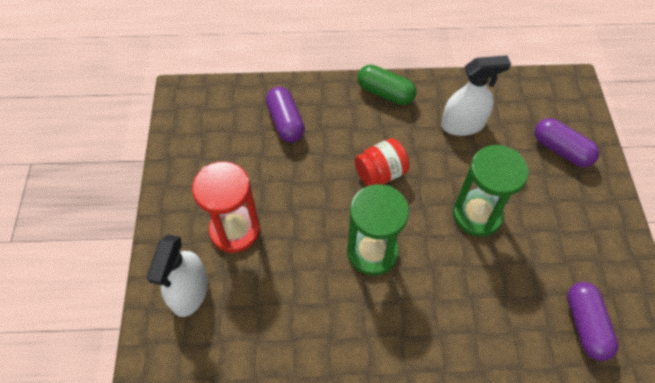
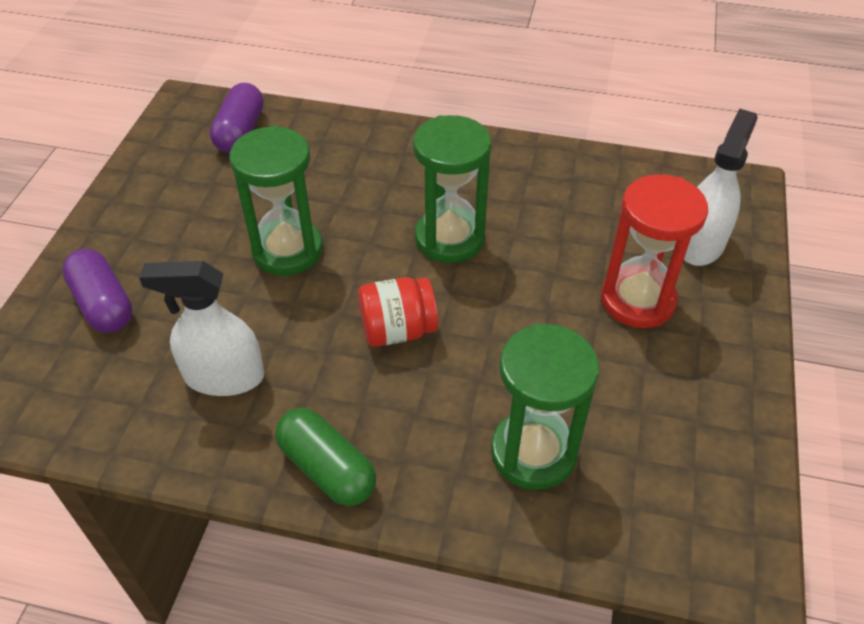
camera: 165 degrees left, 10 degrees down
purple capsule [266,87,305,142] -> green hourglass [491,324,599,490]

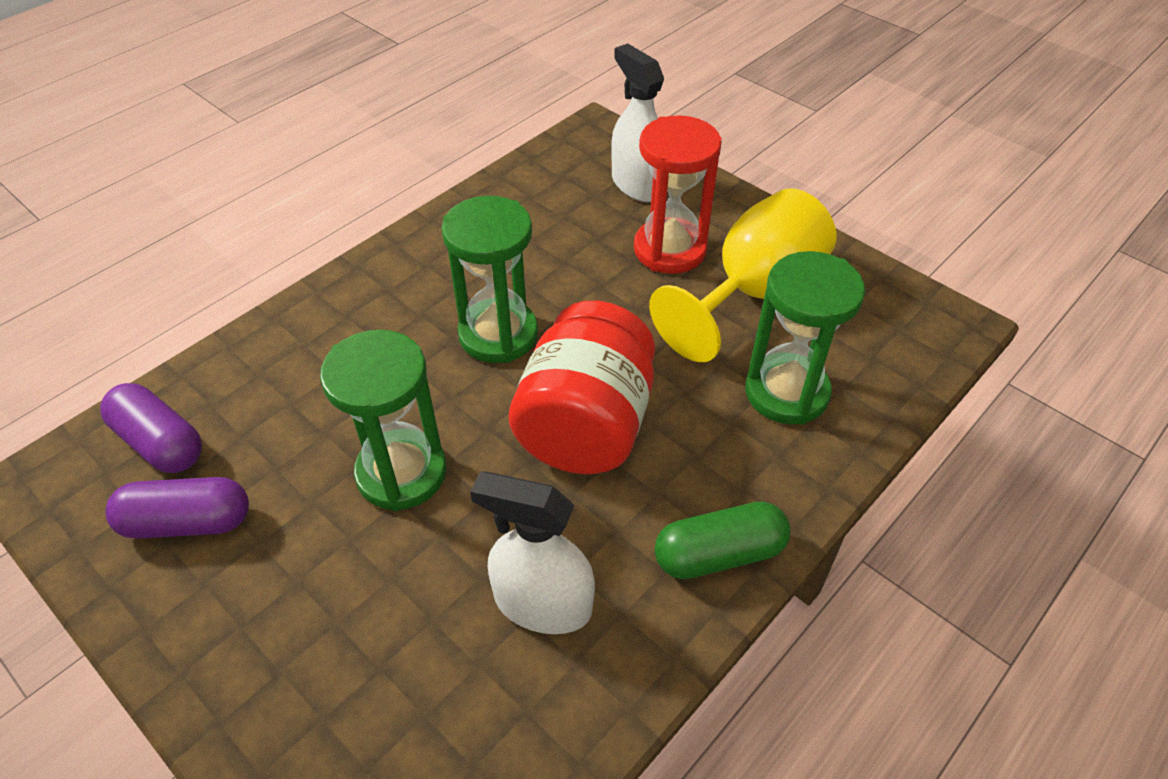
camera: 60 degrees left, 0 degrees up
purple capsule [62,249,133,333] -> purple capsule moved to [105,477,249,539]
white spray bottle [139,261,264,396] -> white spray bottle turned 75 degrees clockwise [470,472,595,634]
red jar [358,277,438,347] -> red jar [509,301,655,474], size x1.71
none -> yellow goblet [649,188,836,362]

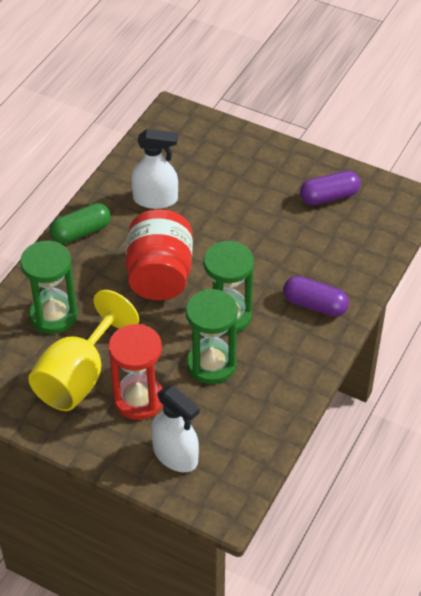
camera: 165 degrees right, 0 degrees up
purple capsule [100,383,202,473] -> purple capsule moved to [283,276,349,317]
green hourglass [320,329,446,511] -> green hourglass moved to [186,289,238,384]

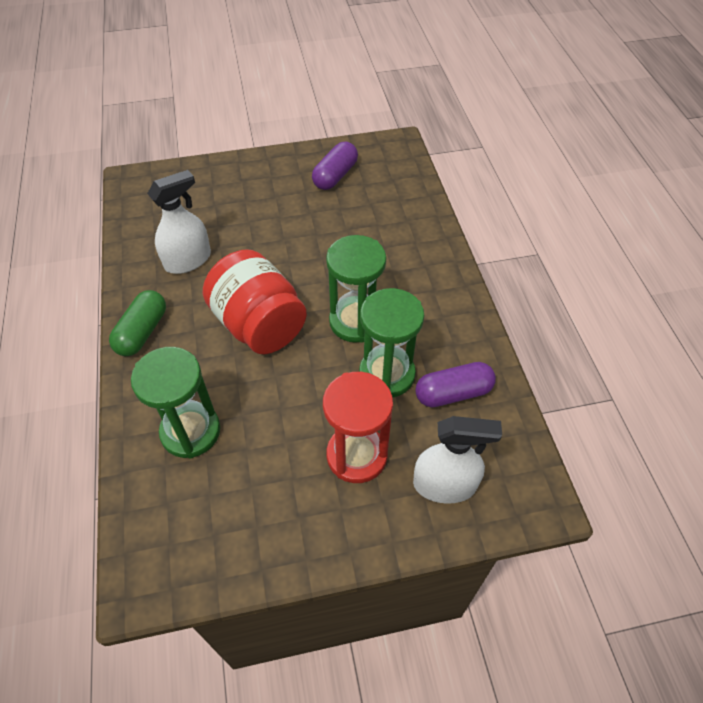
camera: 40 degrees left, 5 degrees up
yellow goblet [28,290,139,411] -> none
purple capsule [283,276,349,317] -> purple capsule moved to [415,362,496,408]

